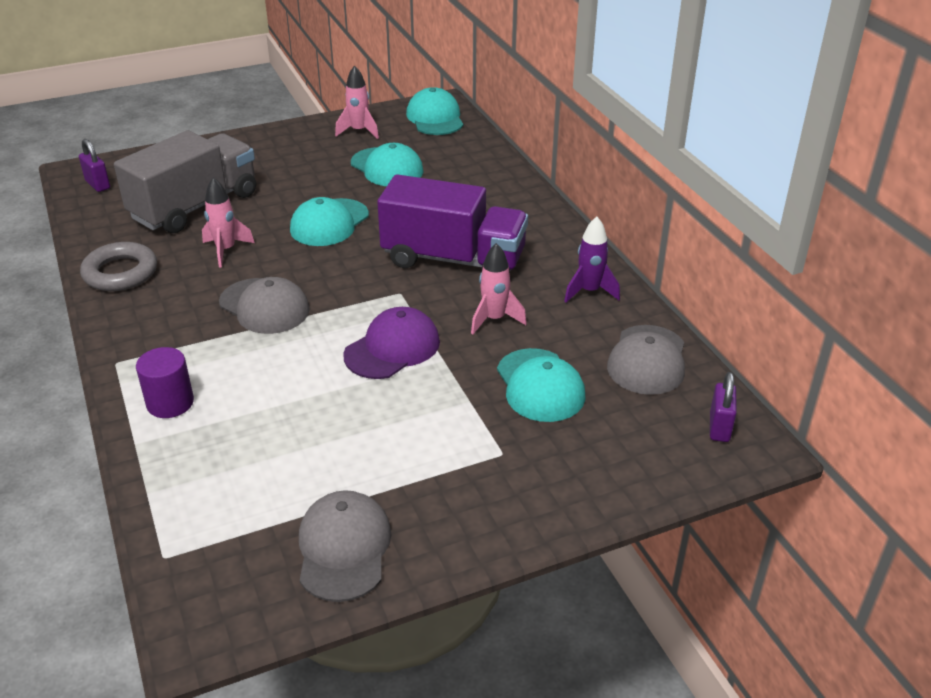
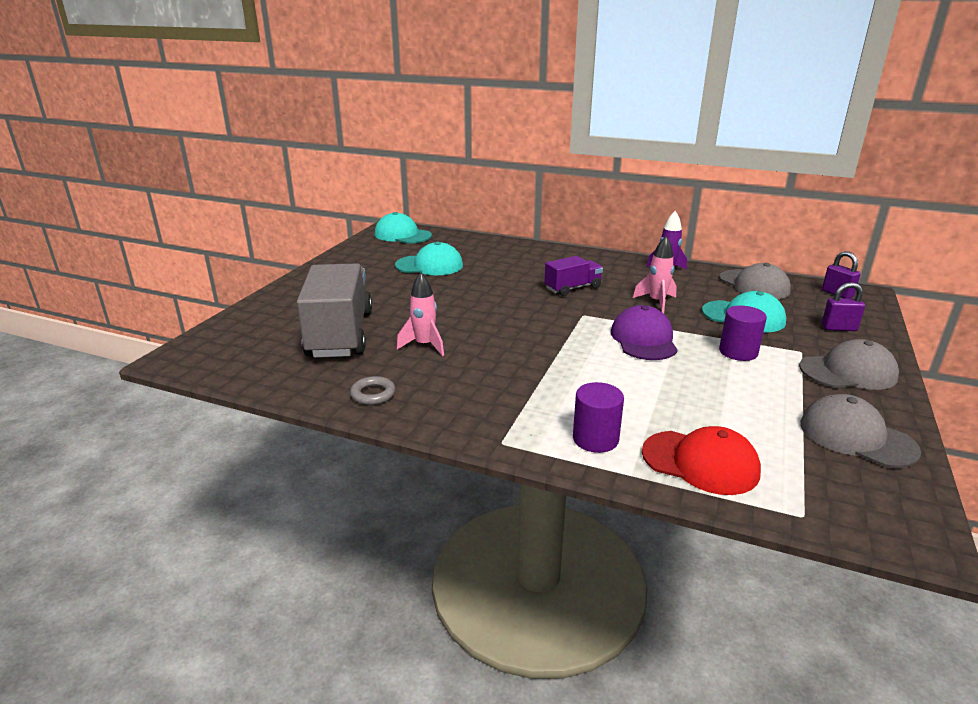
camera: 45 degrees left, 10 degrees down
purple padlock [79,139,110,192] -> purple padlock moved to [822,282,865,331]
grey ring [80,242,157,291] -> grey ring [350,376,396,405], size x0.58
grey cap [219,277,310,334] -> grey cap moved to [799,339,899,390]
turquoise cap [290,197,369,246] -> none
pink rocket [335,65,379,139] -> none
purple truck [377,174,528,274] -> purple truck [544,256,603,296], size x0.51
none -> red cap [642,426,761,495]
none -> purple cylinder [719,306,767,361]

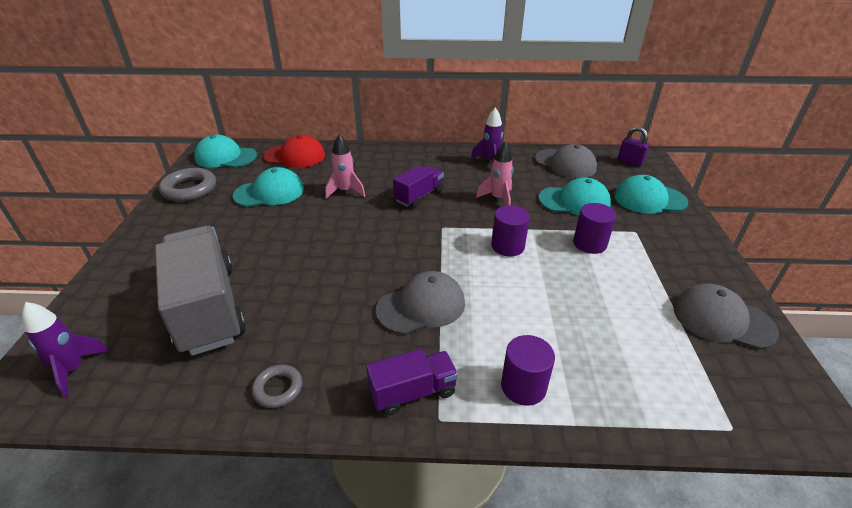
camera: 20 degrees left, 10 degrees up
pink rocket [397,272,444,356] -> pink rocket moved to [325,134,365,199]
purple cap [611,305,678,360] -> purple cylinder [491,205,530,257]
red cap [642,426,761,495] -> red cap moved to [263,135,325,168]
grey cap [799,339,899,390] -> grey cap moved to [376,271,465,335]
purple padlock [822,282,865,331] -> turquoise cap [614,175,688,214]
none -> purple rocket [22,302,109,398]
none -> grey ring [159,168,216,202]
none -> purple truck [366,349,458,416]

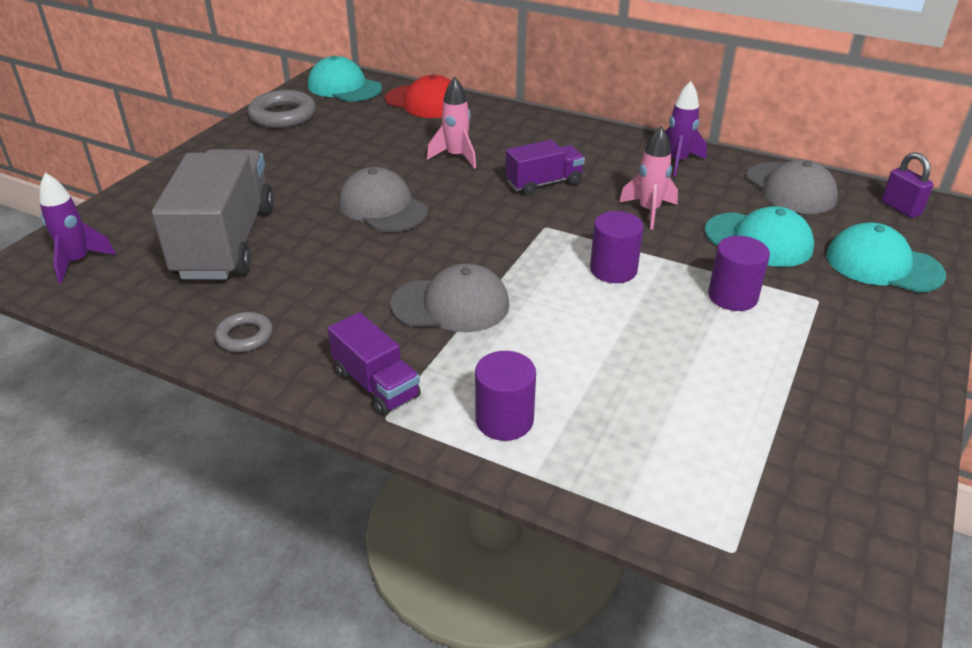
camera: 25 degrees right, 0 degrees up
turquoise cap [233,167,304,207] -> none
purple truck [366,349,458,416] -> purple truck turned 45 degrees clockwise [327,312,421,416]
grey cap [673,284,779,349] -> grey cap moved to [339,167,428,232]

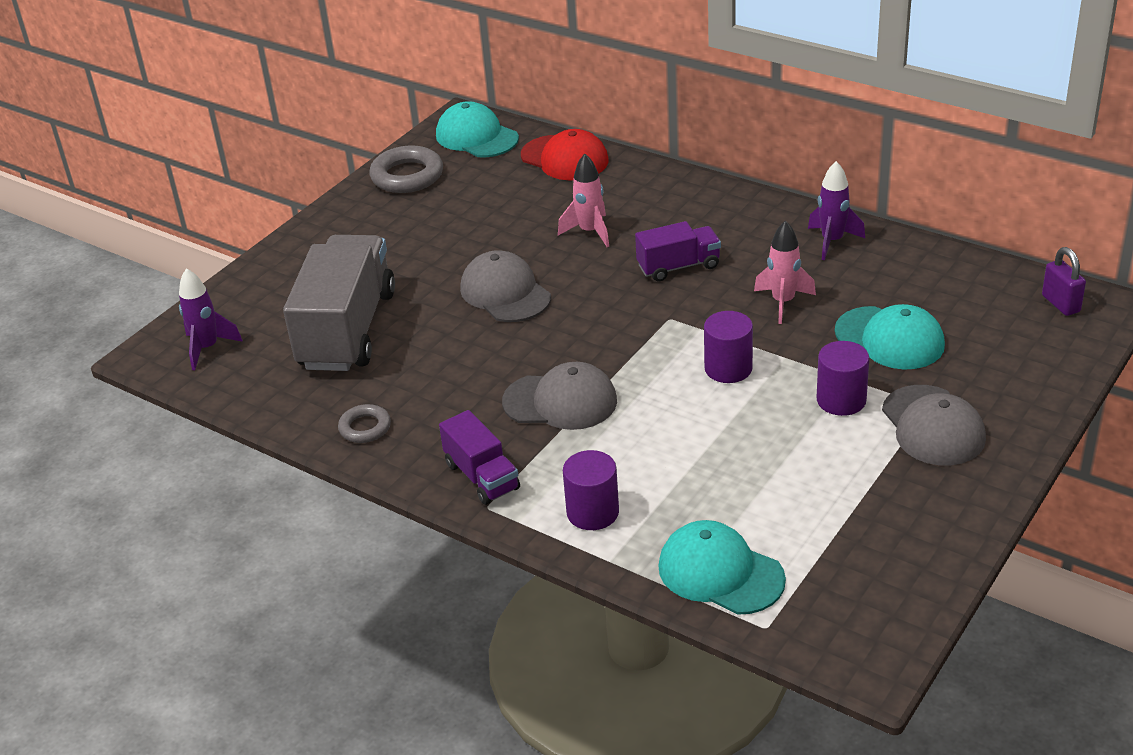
camera: 10 degrees right, 0 degrees up
grey cap [746,160,838,214] -> grey cap moved to [882,385,986,465]
turquoise cap [826,222,946,293] -> turquoise cap moved to [658,520,786,615]

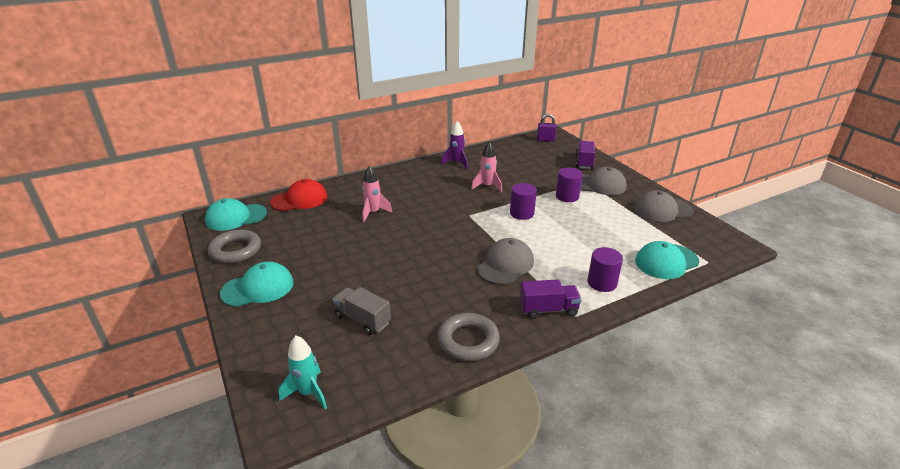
camera: 65 degrees left, 5 degrees down
purple rocket [179,268,243,370] -> turquoise rocket [279,335,327,409]
grey truck [283,235,395,371] -> grey truck [332,287,391,335], size x0.51
grey ring [338,404,391,443] -> grey ring [437,313,500,361], size x1.72
grey cap [460,250,551,322] -> grey cap moved to [634,190,694,222]
purple truck [635,221,721,281] -> purple truck moved to [576,141,595,169]
turquoise cap [835,304,945,369] -> turquoise cap moved to [220,262,294,307]

